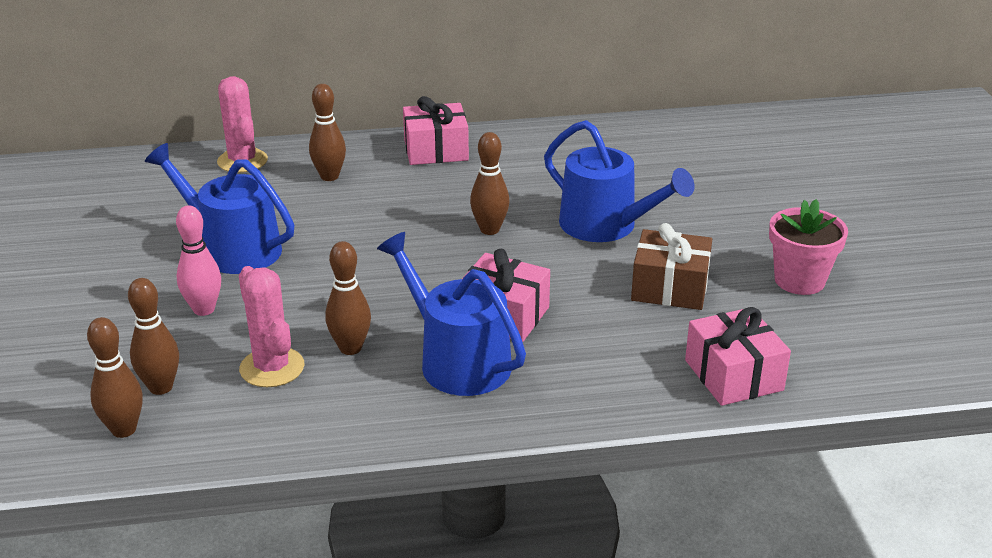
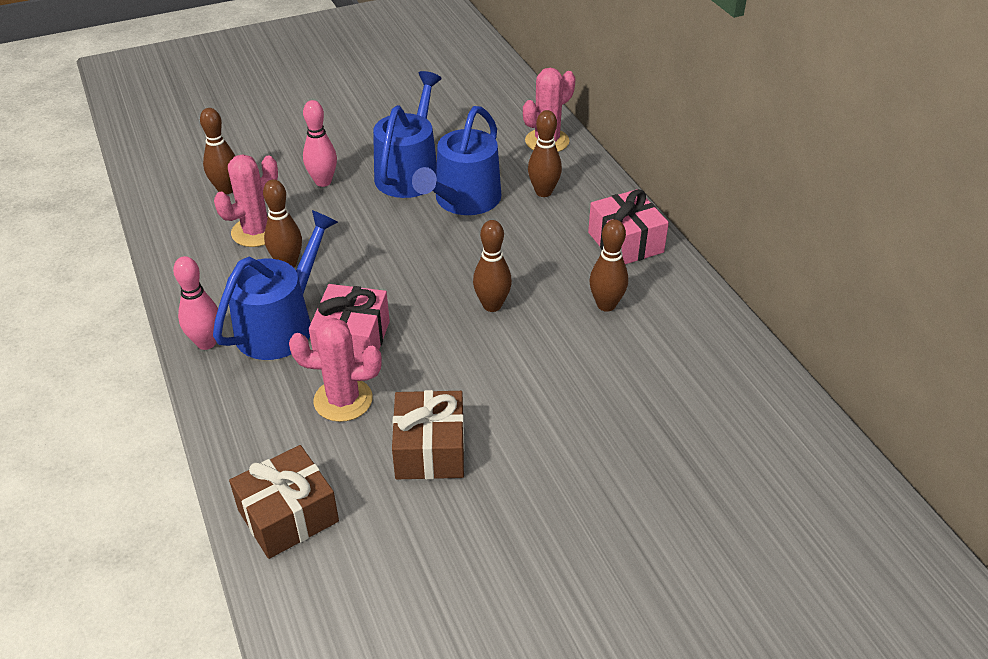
camera: 75 degrees right, 10 degrees up
brown bowling pin [87,317,143,438] -> brown bowling pin moved to [589,219,628,312]
blue watering can [544,120,694,242] -> blue watering can moved to [412,106,501,215]
pink gift [685,307,791,406] -> brown gift [229,445,339,559]
pink flower pot [769,199,848,295] -> none
none -> pink bowling pin [173,256,218,350]
none -> pink cactus [289,318,382,422]

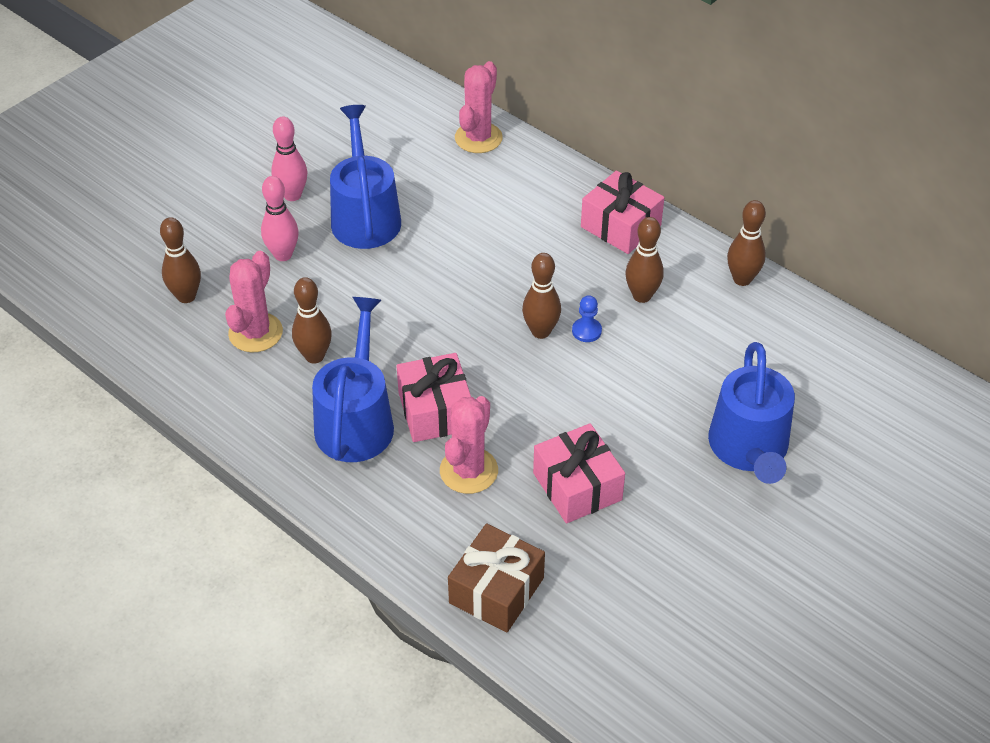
camera: 25 degrees left, 5 degrees up
pink bowling pin [173,256,218,350] -> pink bowling pin moved to [271,116,308,201]
pink cactus [289,318,382,422] -> pink cactus turned 45 degrees counterclockwise [440,396,498,494]
brown gift [392,390,464,479] -> pink gift [533,423,625,524]
blue watering can [412,106,501,215] -> blue watering can moved to [708,342,795,484]
brown bowling pin [528,110,562,197] -> brown bowling pin moved to [727,200,766,286]
none -> blue pawn [572,295,602,342]

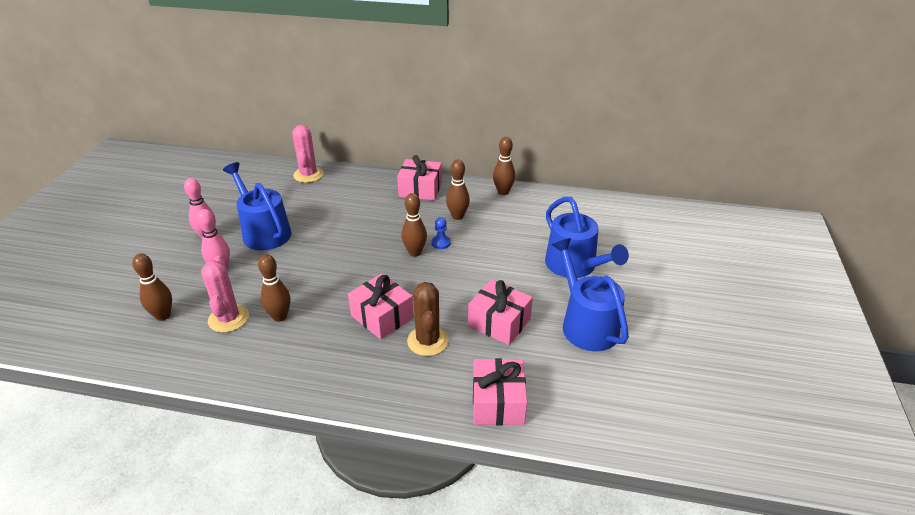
camera: 30 degrees left, 10 degrees down
blue watering can [312,297,394,462] -> blue watering can moved to [552,238,629,351]
pink cactus [440,396,498,494] -> brown cactus [407,282,449,356]
brown gift [448,524,545,632] -> pink gift [473,358,527,425]

